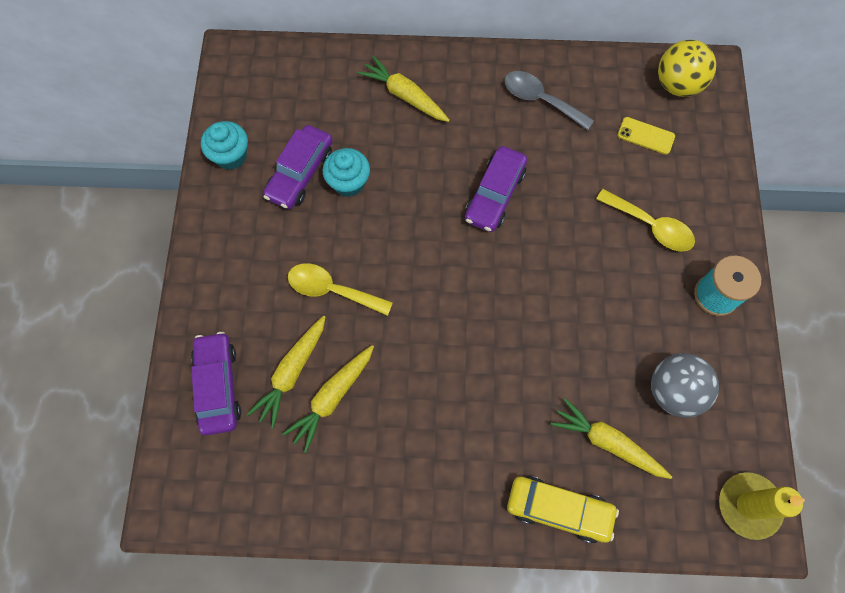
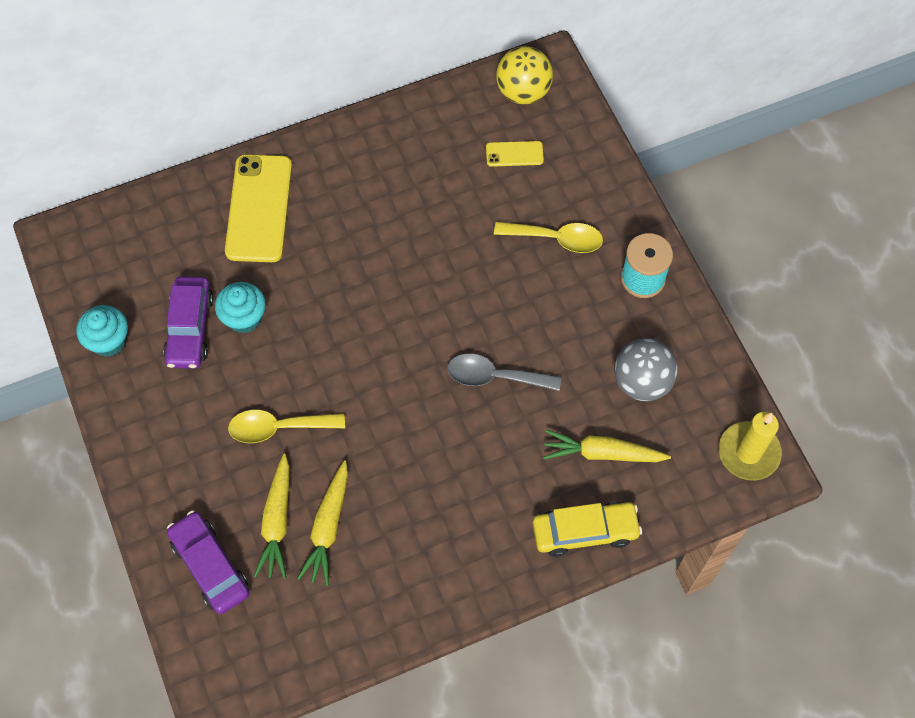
camera: 25 degrees left, 5 degrees down
yellow carrot [357,56,450,122] -> yellow phone [225,154,292,262]
purple car [465,146,527,232] -> none
grey spoon [504,71,594,130] -> grey spoon moved to [447,354,561,391]

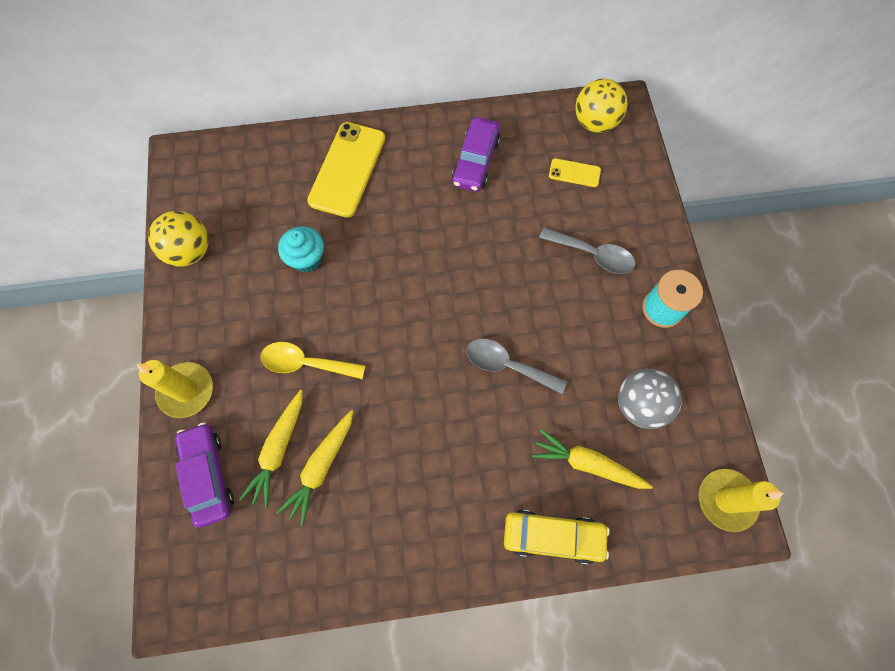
camera: 15 degrees right, 5 degrees up
turquoise cupcake [76,305,128,357] -> yellow ball [148,211,209,267]
purple car [163,277,214,369] -> purple car moved to [452,117,500,192]
yellow spoon [494,222,603,253] -> grey spoon [539,227,635,274]
none -> yellow candle [137,360,213,418]

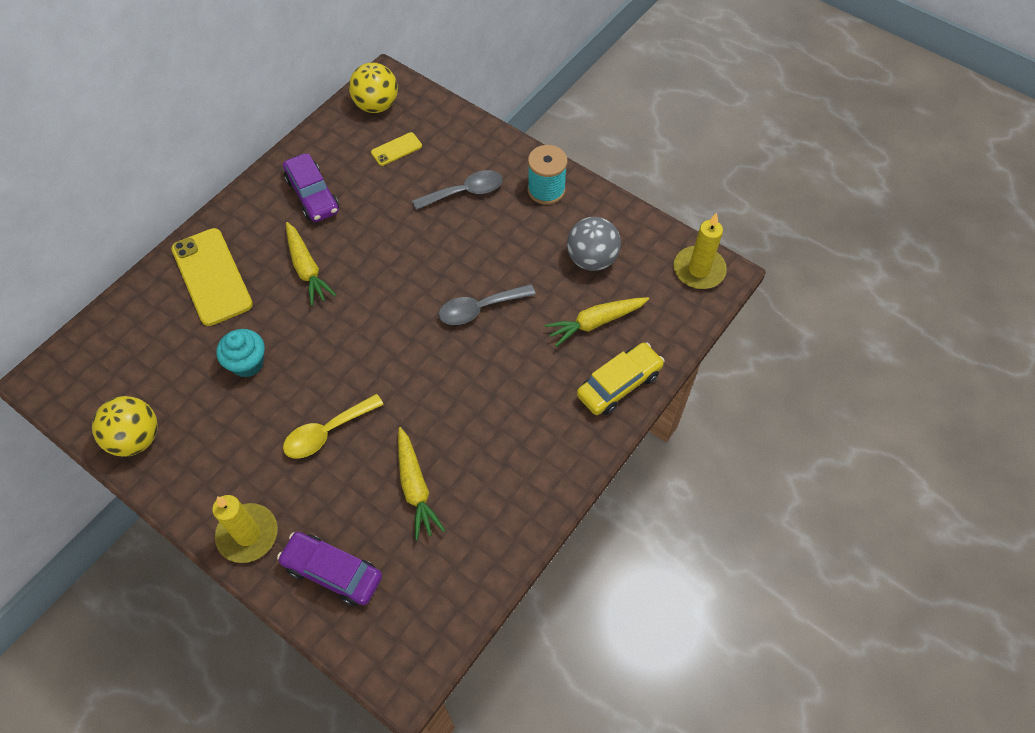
camera: 45 degrees left, 10 degrees down
yellow carrot [239,390,303,509] -> yellow carrot moved to [286,222,336,306]

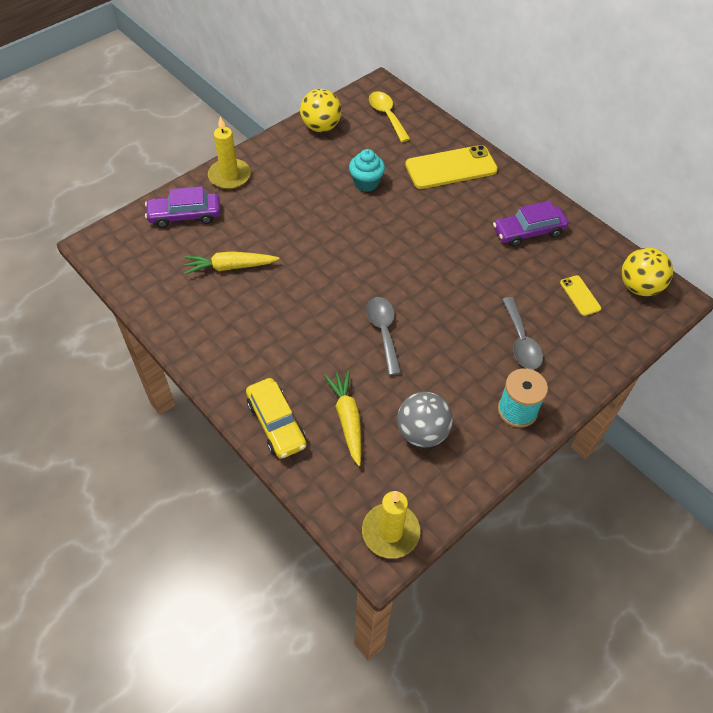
camera: 100 degrees right, 5 degrees down
purple car [277,532,382,606] -> purple car turned 135 degrees counterclockwise [145,186,220,228]
yellow spoon [283,394,384,459] -> yellow spoon moved to [369,91,410,142]
yellow carrot [286,222,336,306] -> none

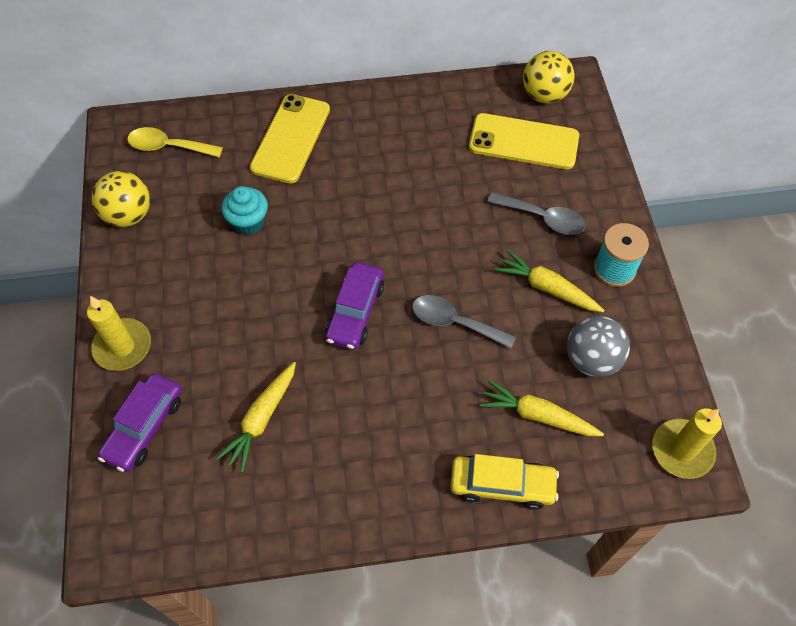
camera: 55 degrees left, 5 degrees up
purple car [493,201,569,247] -> purple car moved to [326,262,384,350]
yellow phone [560,275,601,316] -> yellow phone [469,113,579,169], size x2.07
none -> yellow carrot [495,249,604,312]

